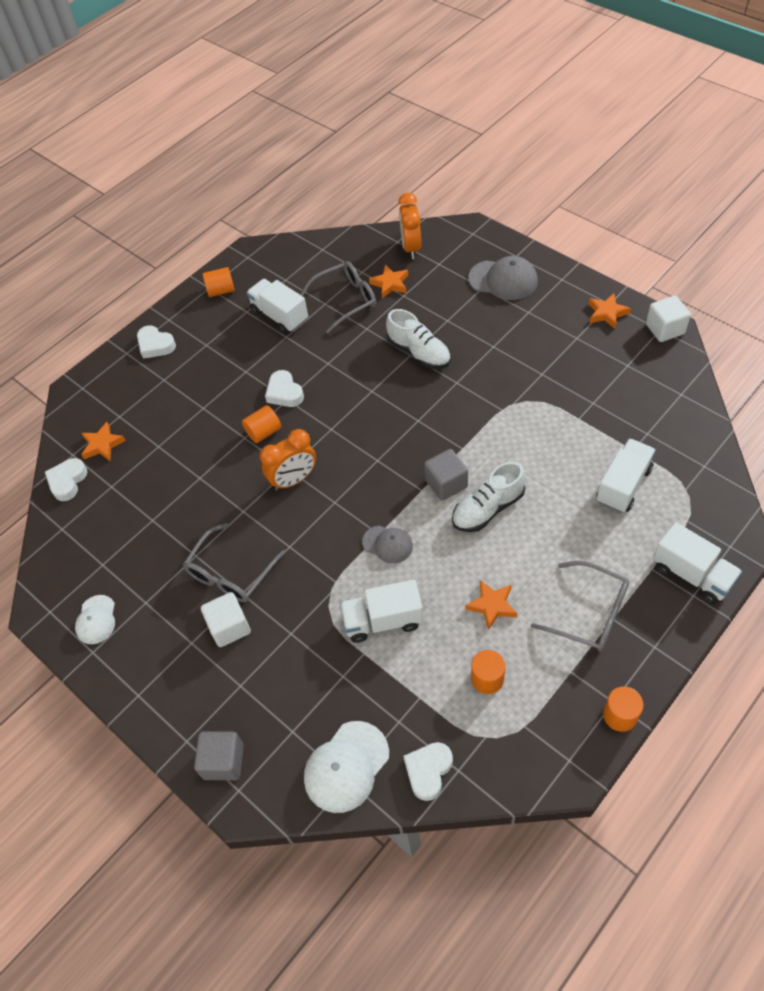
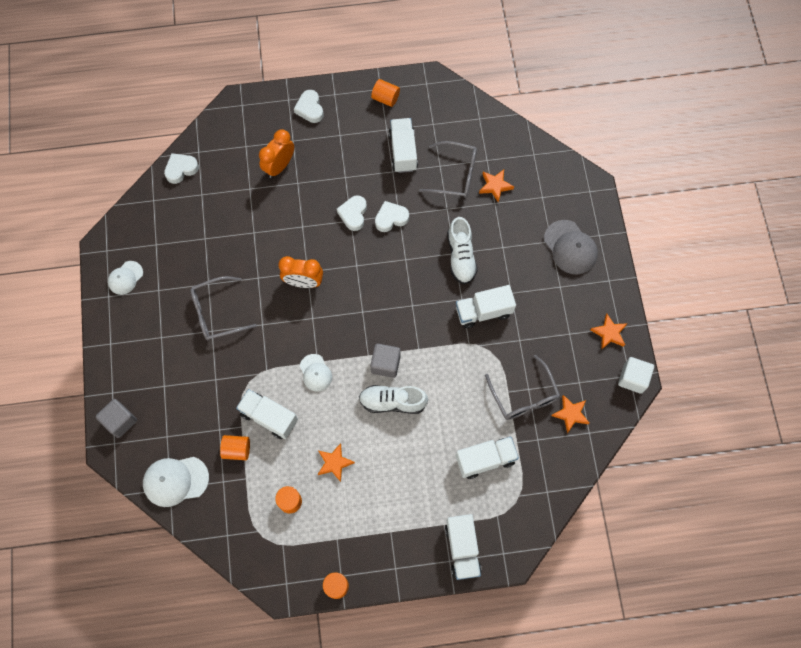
camera: 35 degrees right, 15 degrees up
orange star [81,422,126,461] -> orange star moved to [551,395,589,433]
white cube [201,592,251,647] -> none
orange cylinder [242,405,281,443] -> orange cylinder moved to [220,435,250,460]
grey cap [362,525,413,563] -> white cap [300,354,332,391]
orange clock [398,193,421,259] -> orange clock moved to [259,129,294,178]
white heart [403,742,453,801] -> white heart moved to [375,201,409,232]
grey glasses [531,561,629,651] -> grey glasses moved to [485,355,560,420]
none -> white truck [456,285,516,328]

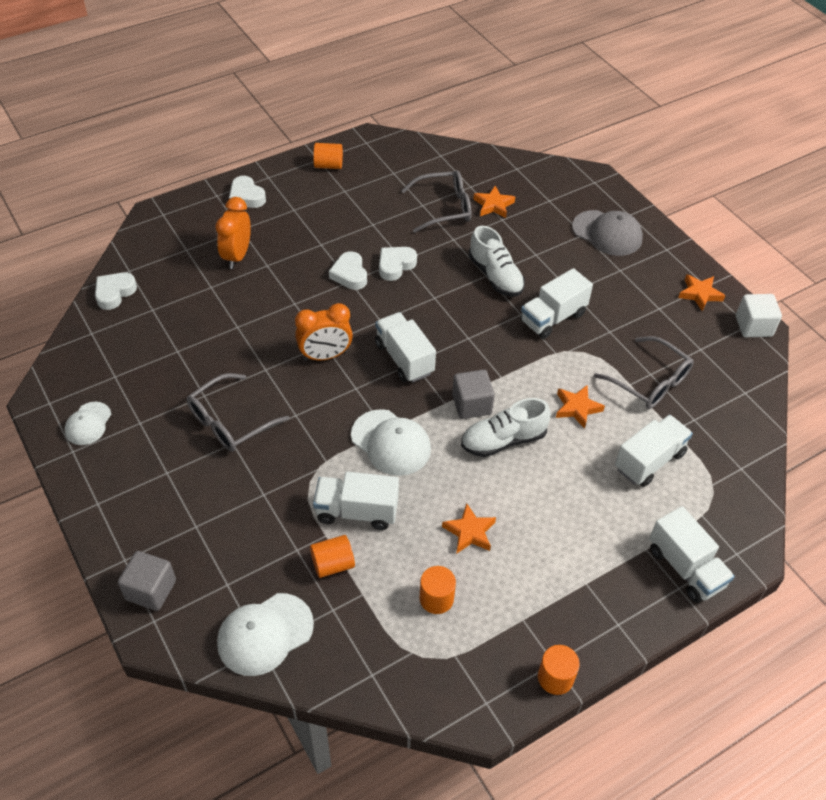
camera: 25 degrees left, 20 degrees down
white cap [300,354,332,391] -> white cap [351,409,431,476], size x1.61
white truck [389,118,418,173] -> white truck moved to [375,312,436,383]
orange star [551,395,589,433] -> orange star moved to [556,385,605,429]

